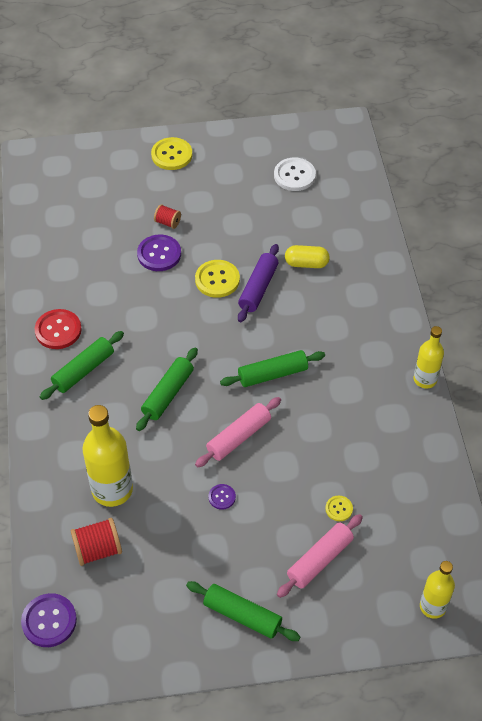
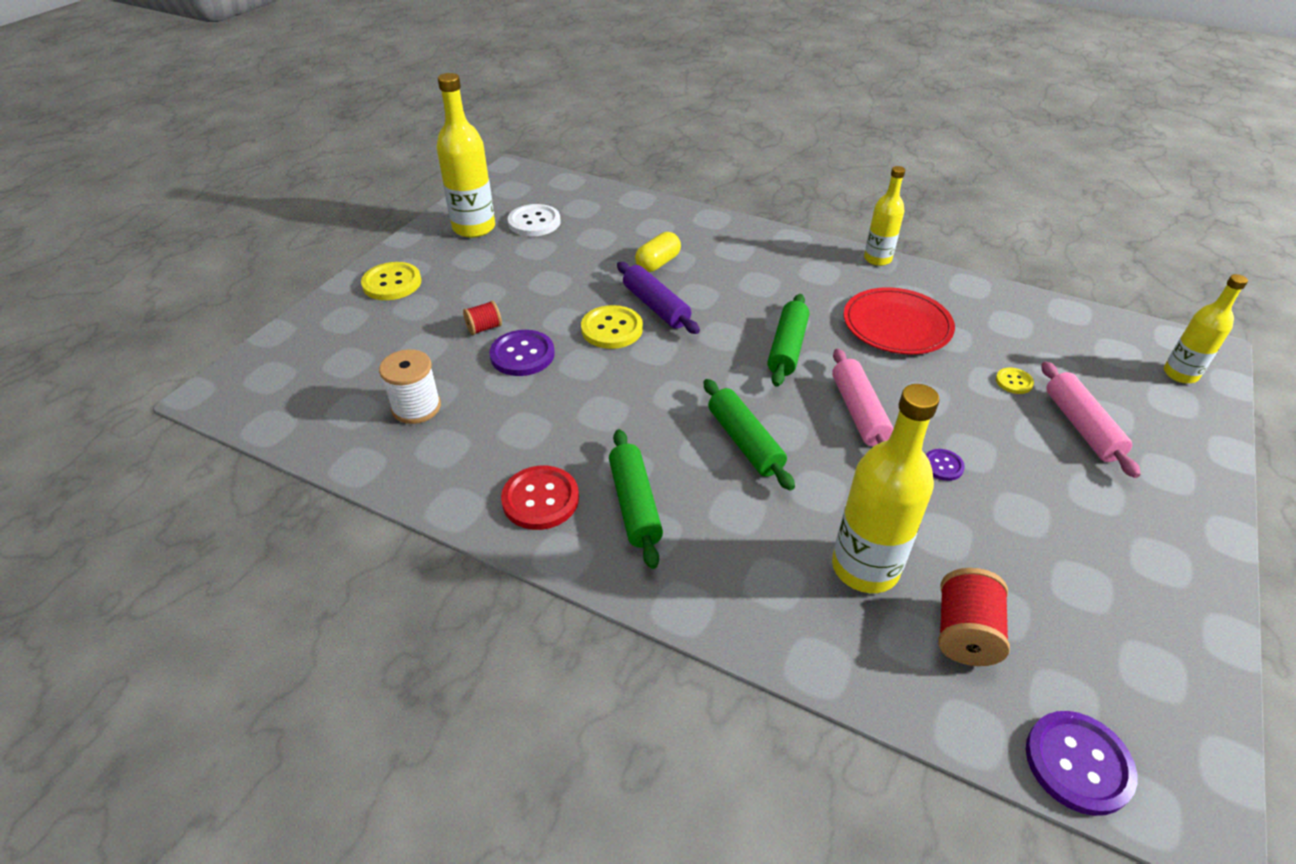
camera: 55 degrees left, 10 degrees down
green rolling pin [186,581,300,641] -> none
none -> white spool [379,349,441,424]
none -> yellow bottle [437,73,495,238]
none -> red plate [844,287,955,354]

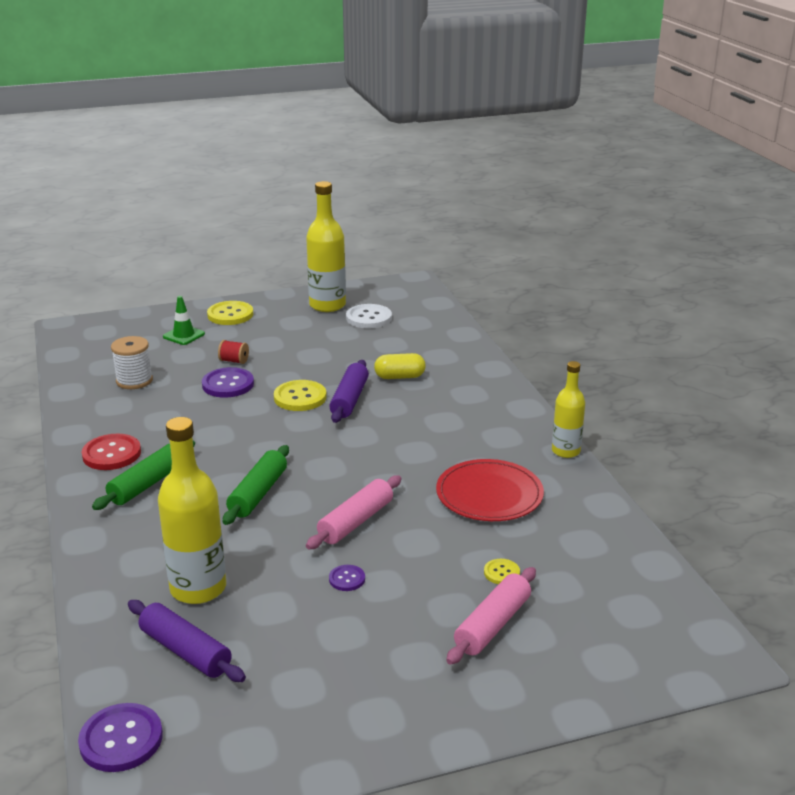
camera: 45 degrees right, 15 degrees down
green rolling pin [767,294,809,387] -> none
red spool [938,568,1010,666] -> purple rolling pin [128,600,246,682]
yellow bottle [1164,274,1248,383] -> none
none -> green traffic cone [163,296,205,345]

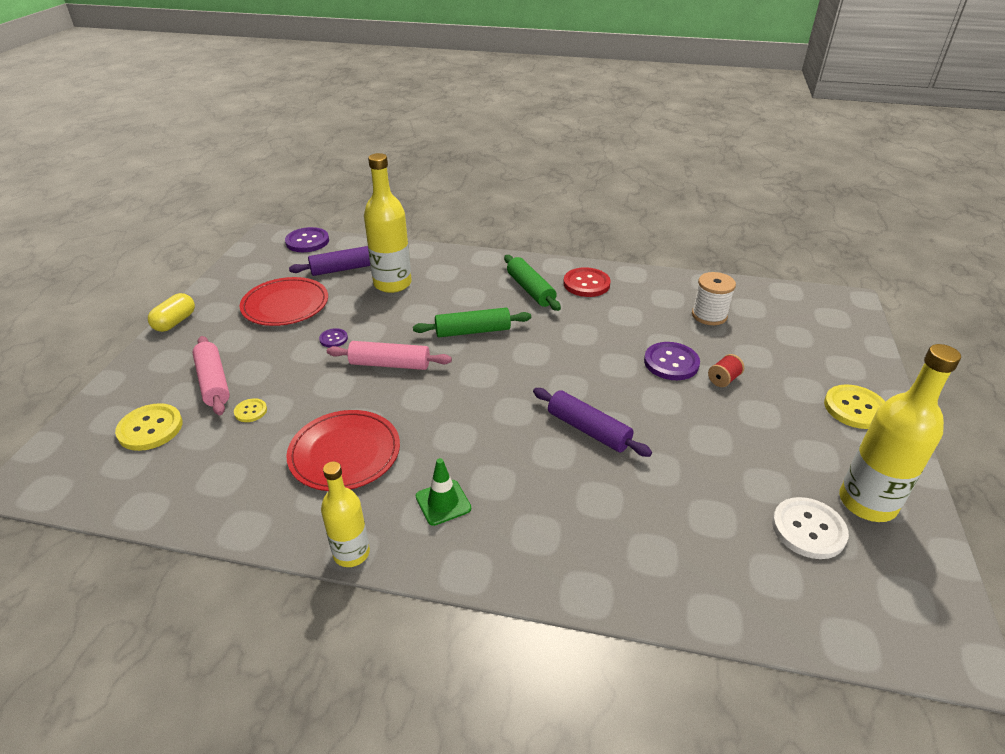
camera: 120 degrees right, 10 degrees up
green traffic cone [163,296,205,345] -> green traffic cone moved to [415,458,471,526]
green rolling pin [223,445,289,525] -> green rolling pin turned 60 degrees counterclockwise [413,308,531,337]
yellow button [274,380,327,411] -> yellow button moved to [115,403,183,451]
pink rolling pin [306,475,401,549] -> pink rolling pin turned 60 degrees counterclockwise [327,341,452,370]
yellow capsule [374,353,426,379] -> yellow capsule moved to [148,293,195,332]
none -> red plate [240,277,328,326]

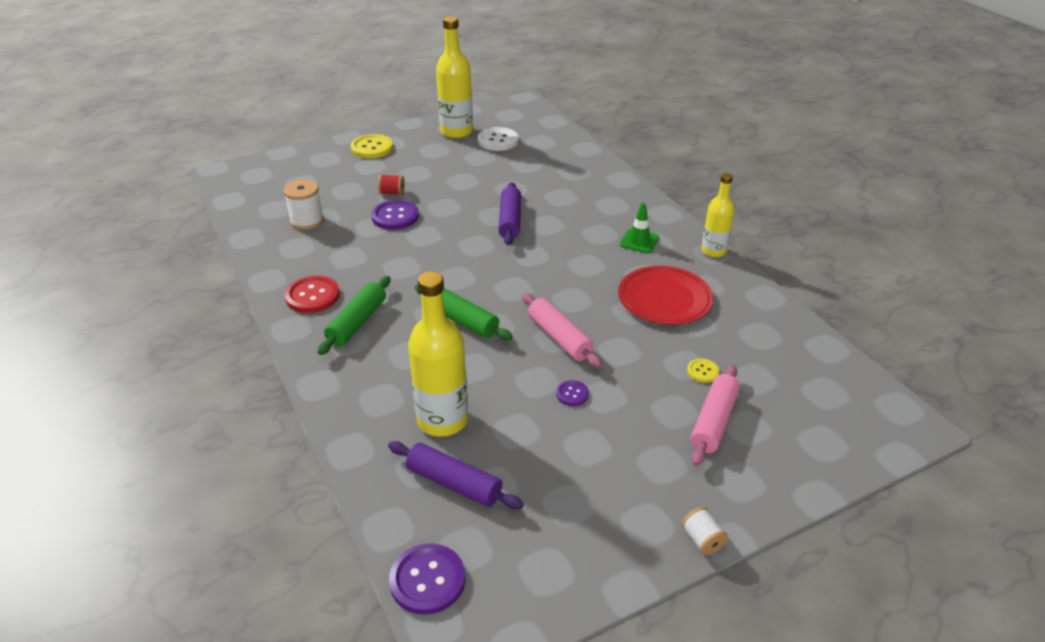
camera: 130 degrees left, 0 degrees up
yellow button [115,403,183,451] -> none
yellow capsule [148,293,195,332] -> white spool [682,507,728,555]
red plate [240,277,328,326] -> none

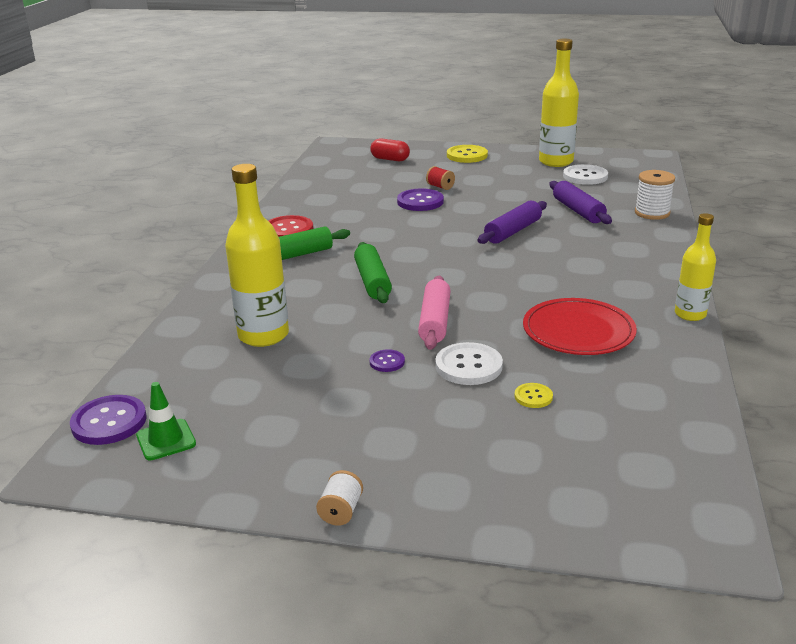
camera: 40 degrees right, 10 degrees down
white spool [283,179,324,230] -> white spool moved to [635,170,675,220]
purple rolling pin [388,441,524,510] -> purple rolling pin moved to [549,181,612,224]
green traffic cone [620,203,659,253] -> green traffic cone moved to [136,382,196,460]
pink rolling pin [690,365,740,466] -> none
none -> red capsule [370,138,410,161]
none -> white button [435,342,503,385]

